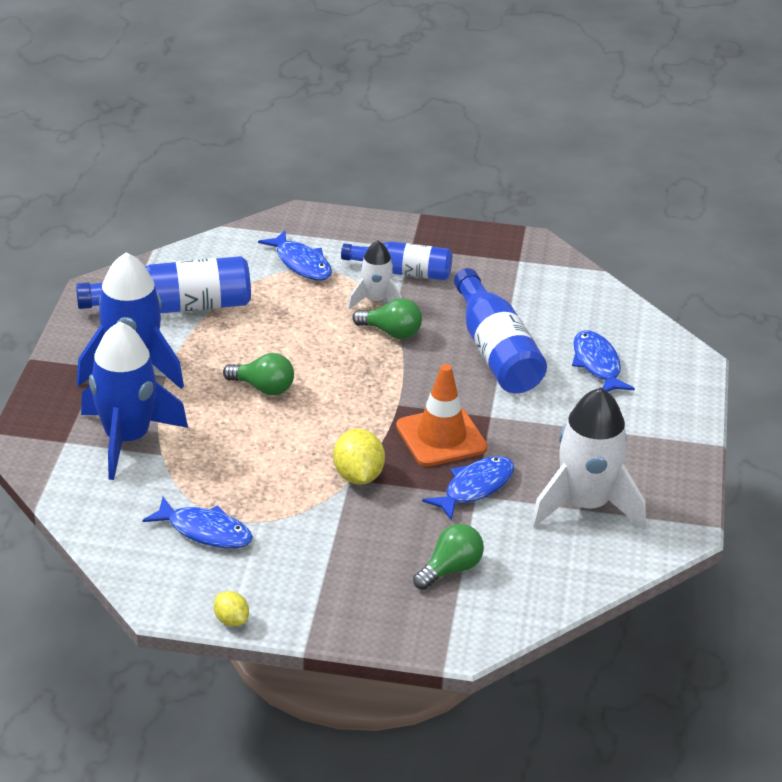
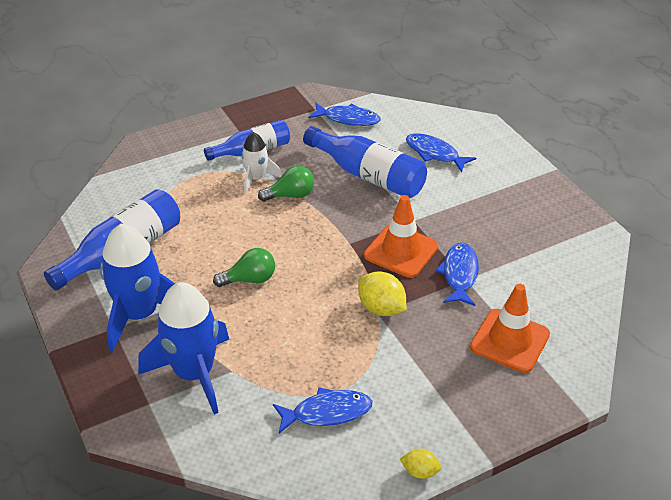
camera: 35 degrees left, 5 degrees up
blue fish [258,231,332,281] -> blue fish moved to [308,103,381,126]
green light bulb [413,524,484,590] -> orange traffic cone [470,284,550,373]
white rocket [531,388,646,530] -> none

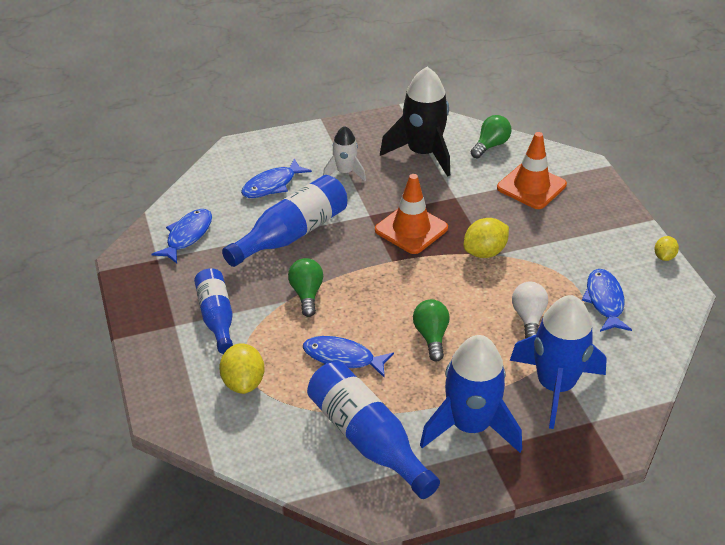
camera: 80 degrees left, 0 degrees up
white rocket [242,132,281,194] -> white rocket moved to [323,126,366,181]
blue fish [435,243,479,306] -> blue fish moved to [303,336,394,378]
none -> yellow lemon [219,343,264,394]
none -> black rocket [380,67,450,177]
none -> green light bulb [471,115,511,158]
none -> white light bulb [512,282,548,339]

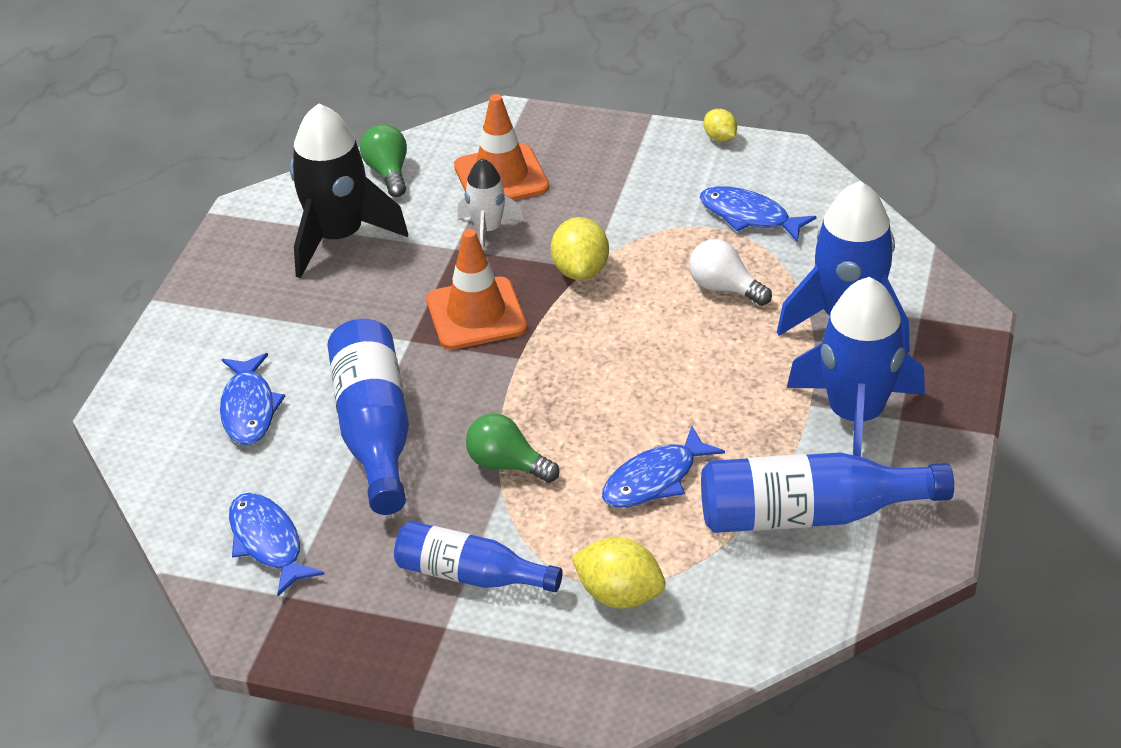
camera: 55 degrees left, 0 degrees up
white rocket [323,126,366,181] -> white rocket moved to [457,158,524,251]
green light bulb [413,299,450,362] -> none

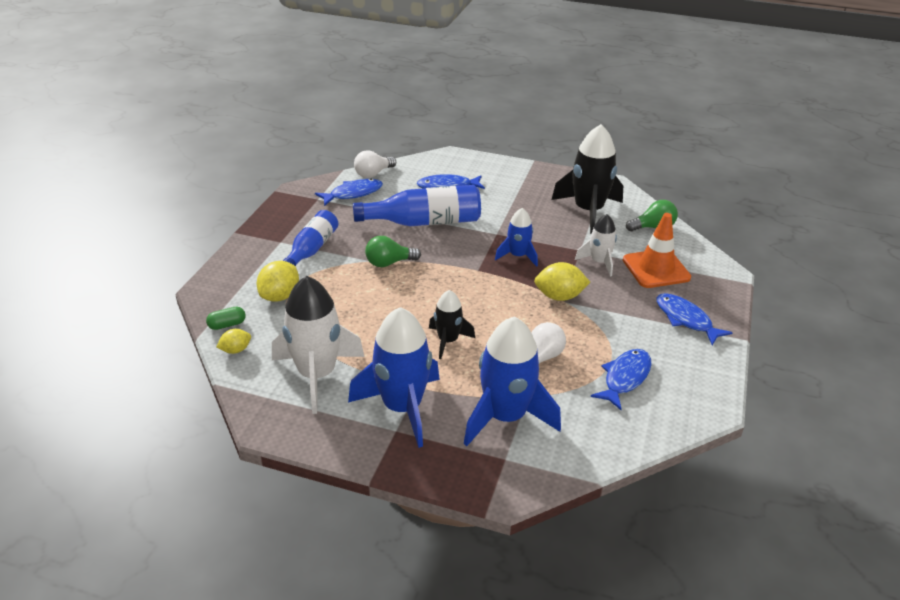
camera: 90 degrees right, 5 degrees down
orange traffic cone [426,229,527,350] -> blue rocket [495,208,538,267]
green light bulb [466,413,560,483] -> green light bulb turned 135 degrees counterclockwise [365,236,421,267]
blue fish [602,426,725,508] -> blue fish moved to [656,293,733,345]
blue bottle [701,452,954,533] -> white rocket [272,276,365,414]
yellow lemon [704,109,737,142] -> yellow lemon moved to [216,329,251,354]
none -> green capsule [206,307,246,330]
none -> white light bulb [354,150,396,178]
none -> black rocket [429,290,475,359]

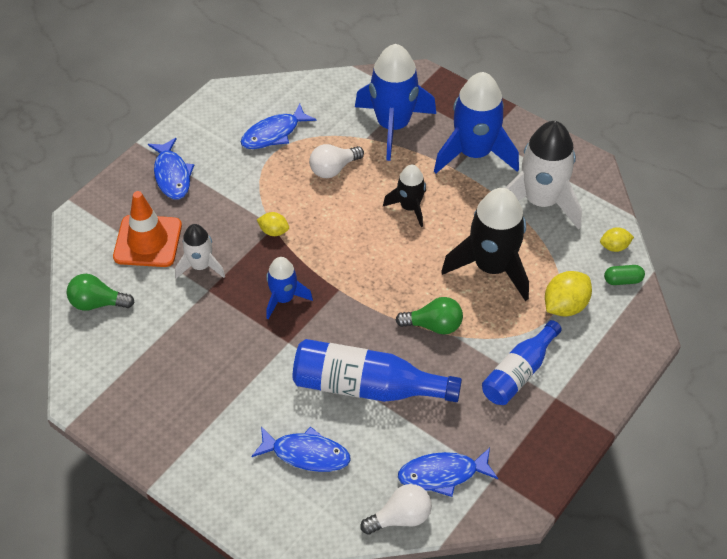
camera: 160 degrees left, 15 degrees up
yellow lemon [534,262,590,301] -> yellow lemon [257,212,289,236], size x0.59
black rocket [551,124,623,234] -> black rocket moved to [441,188,529,301]

